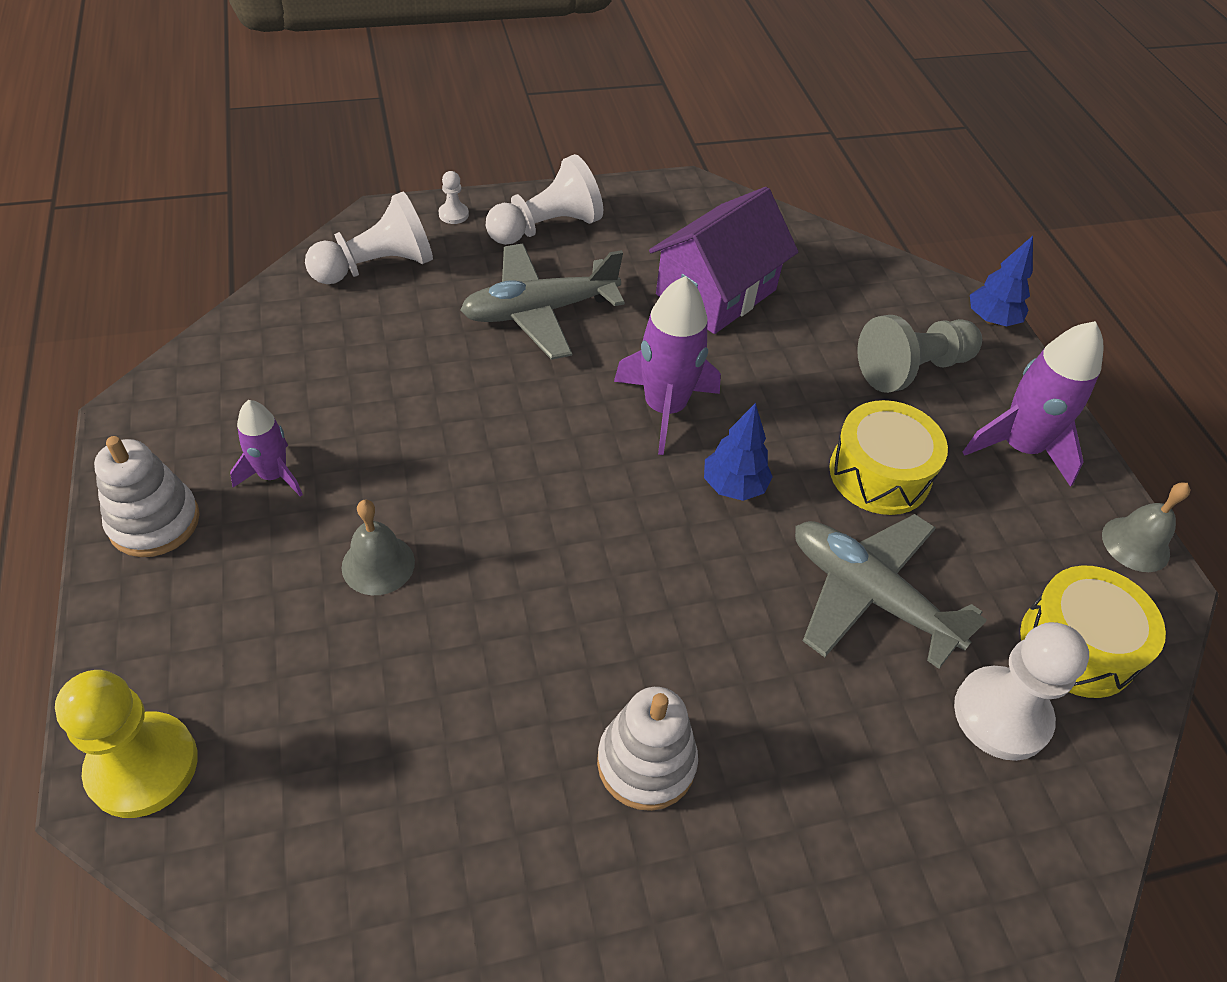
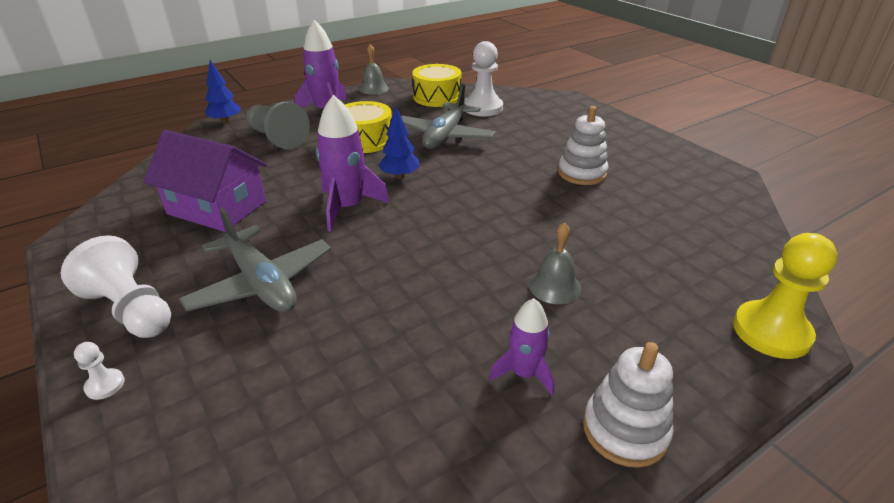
camera: 105 degrees left, 15 degrees down
white pawn [305,191,433,284] -> none

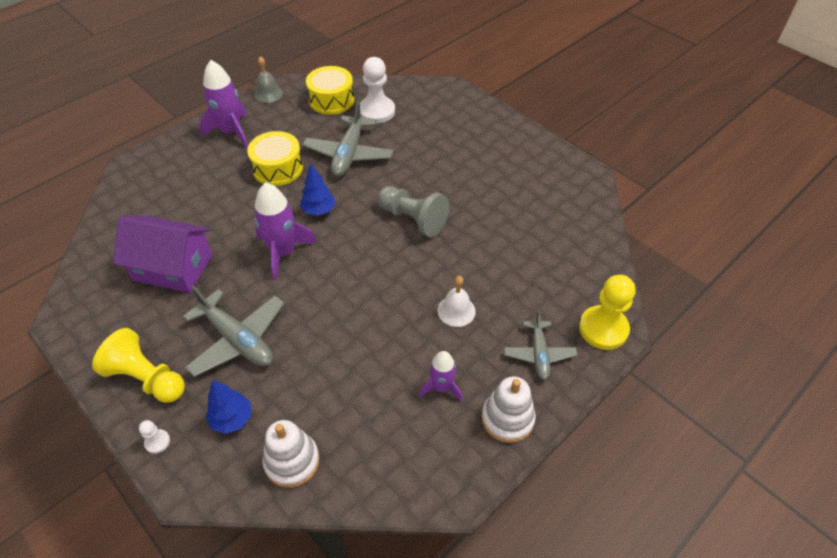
camera: 10 degrees left, 15 degrees up
white pawn [61,235,171,338] -> yellow pawn [92,328,185,403]
blue tree [205,60,241,123] -> blue tree moved to [206,380,251,434]
grey pawn [246,102,310,149] -> grey pawn moved to [377,186,449,237]
grey bell [529,222,581,304] -> white bell [437,276,476,327]
white stacking toy [558,106,608,185] -> white stacking toy moved to [262,420,319,488]
none -> grey plane [504,311,577,380]

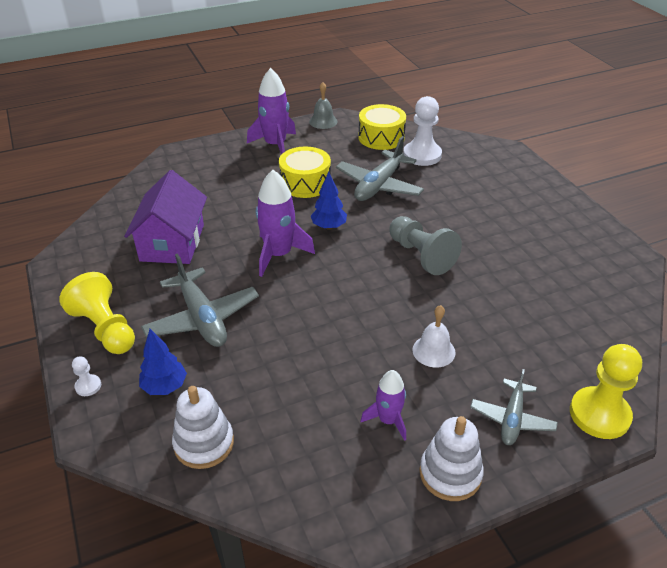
camera: 20 degrees right, 10 degrees down
purple house [113,216,213,293] -> purple house turned 60 degrees clockwise [124,170,207,264]

